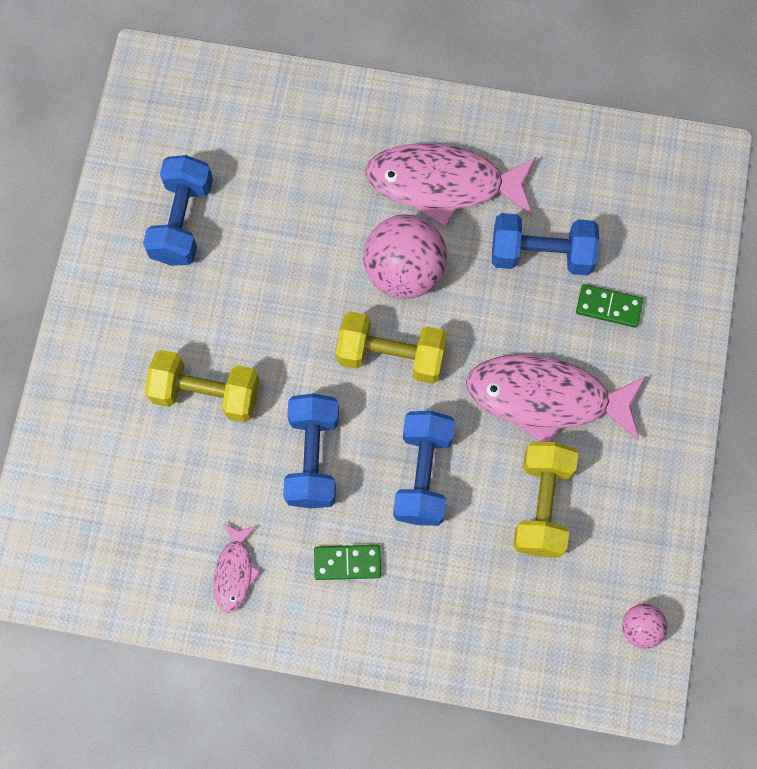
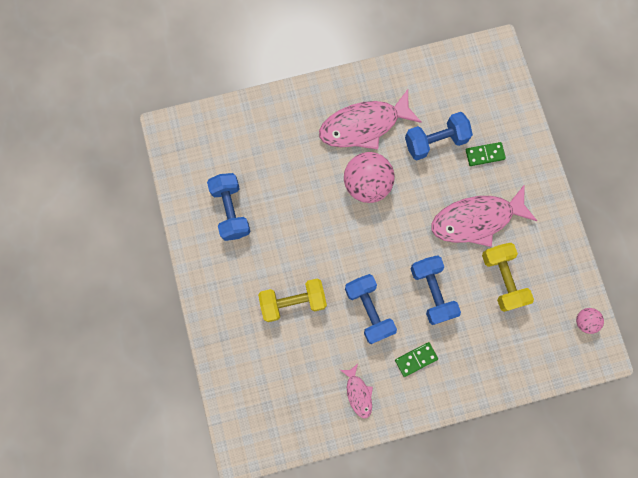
camera: 25 degrees left, 5 degrees up
yellow dumbbell [336,311,447,384] -> none

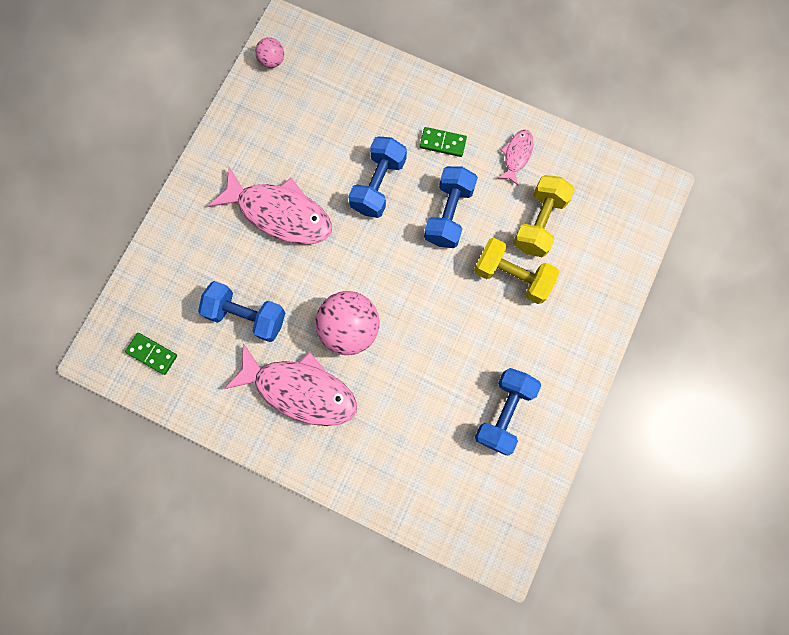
camera: 140 degrees left, 0 degrees up
green domino [466,142,506,166] -> green domino moved to [125,333,177,375]
yellow dumbbell [482,243,534,312] -> yellow dumbbell moved to [513,175,575,257]

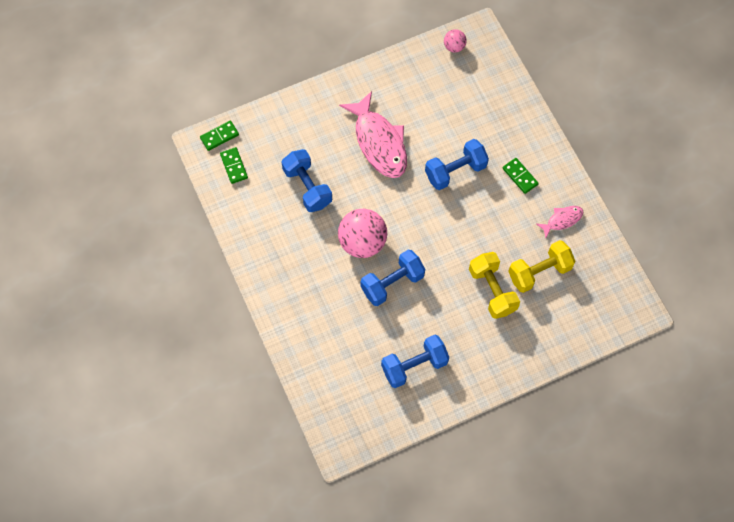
camera: 40 degrees right, 10 degrees down
pink fish [224,344,357,426] -> none
blue dumbbell [424,166,478,248] -> blue dumbbell moved to [361,250,425,306]
none -> green domino [200,121,239,151]

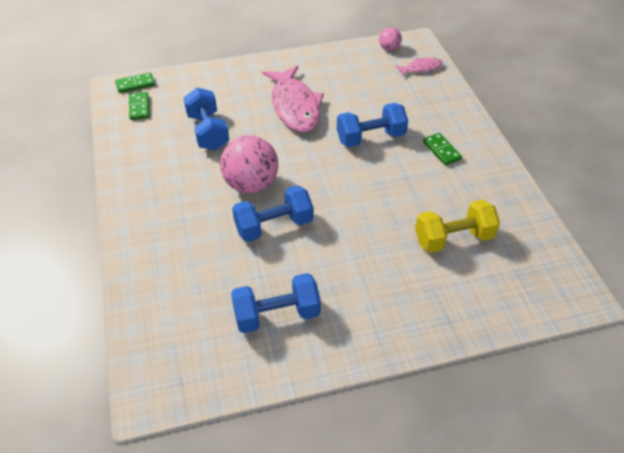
camera: 10 degrees right, 20 degrees down
yellow dumbbell [469,252,520,319] -> none
pink fish [536,206,583,238] -> pink fish moved to [395,58,443,76]

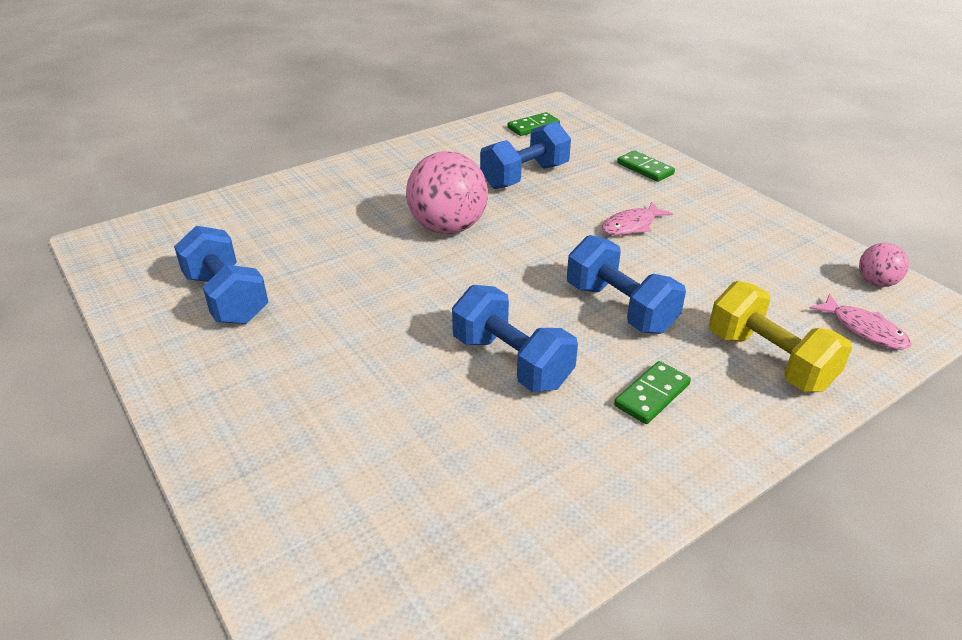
camera: 70 degrees right, 10 degrees down
green domino [115,73,155,93] -> green domino moved to [617,150,675,182]
blue dumbbell [232,185,313,242] -> blue dumbbell moved to [452,285,578,392]
pink fish [262,65,324,132] -> pink fish [602,202,673,235], size x0.48
yellow dumbbell [415,200,500,253] -> yellow dumbbell moved to [709,281,852,392]

